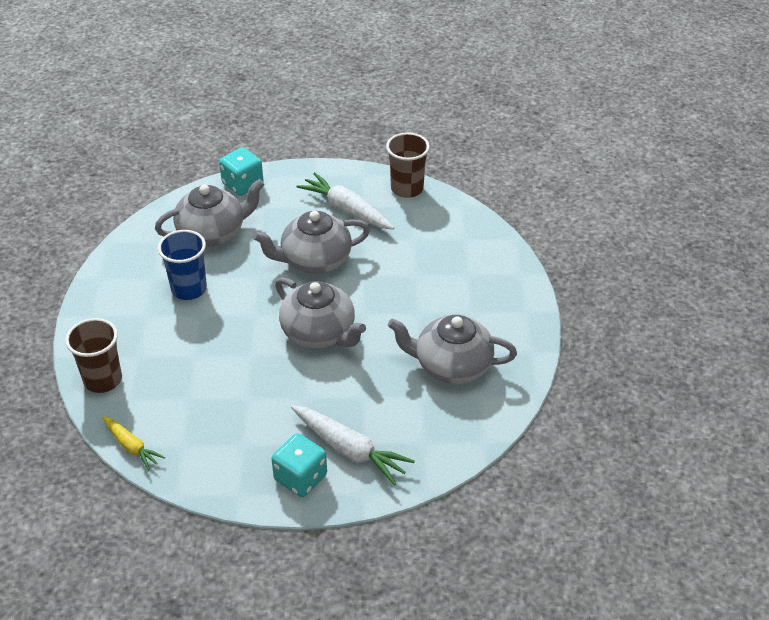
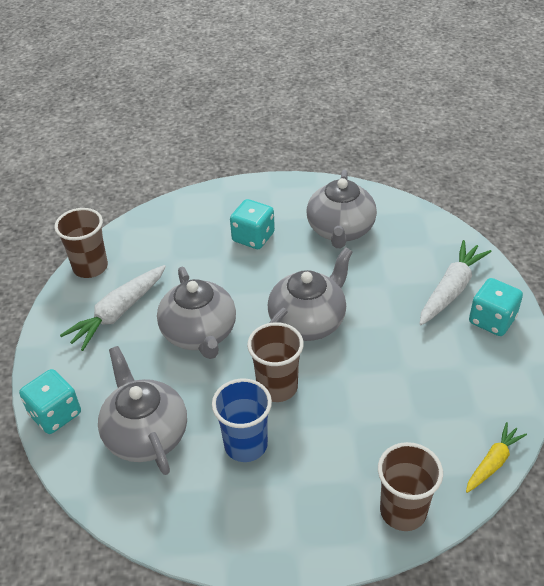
camera: 90 degrees left, 0 degrees up
none -> turquoise dice [230,199,275,249]
none -> brown cup [247,322,304,402]

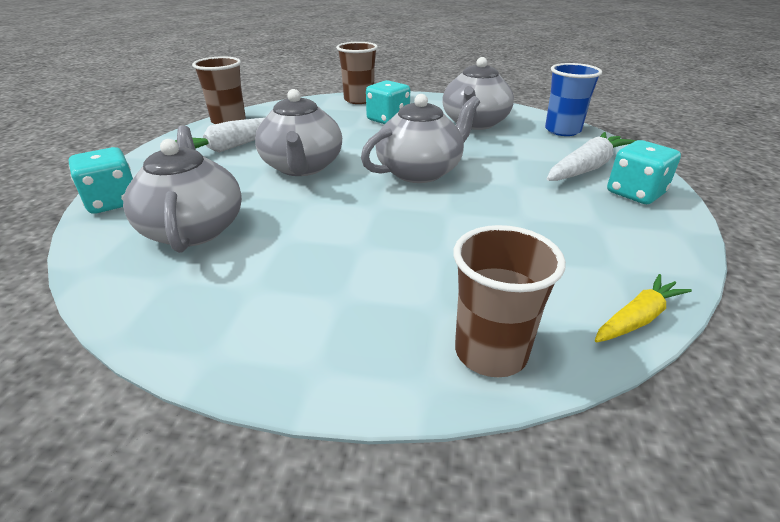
camera: 10 degrees right, 10 degrees down
blue cup [212,379,272,462] -> blue cup moved to [545,63,602,136]
brown cup [247,322,304,402] -> brown cup moved to [336,42,378,104]

